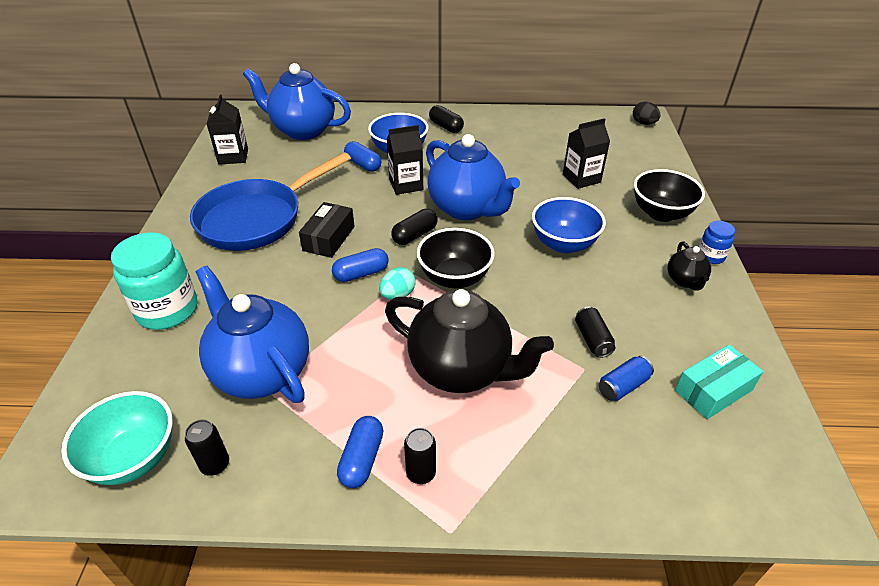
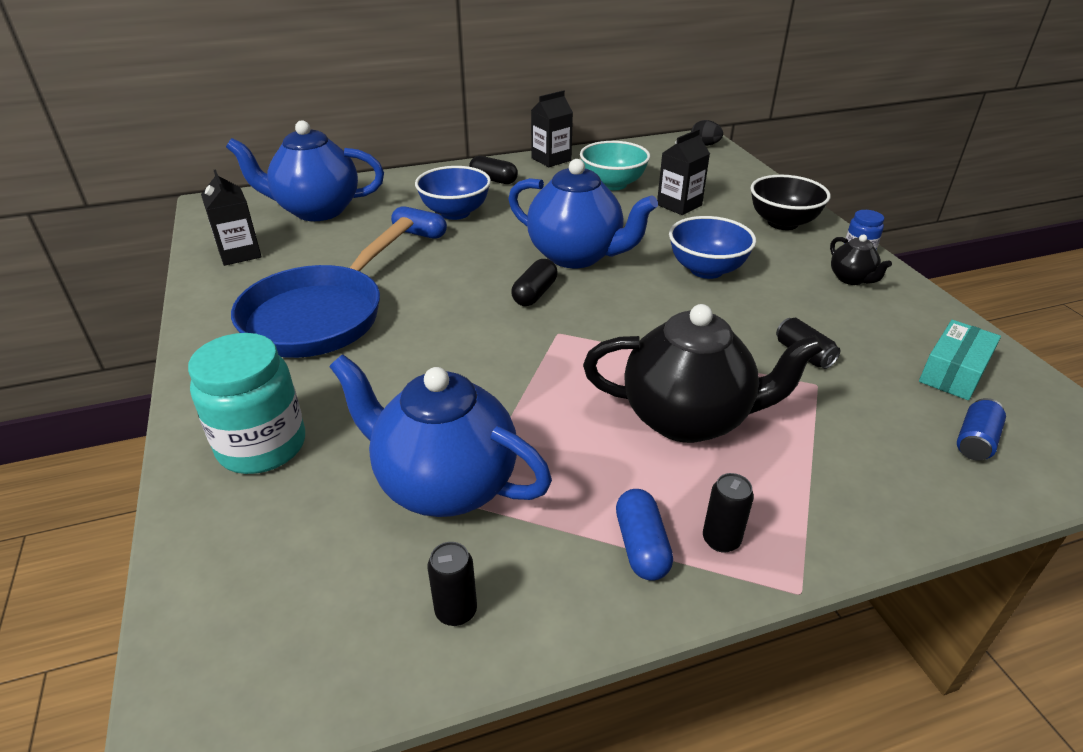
camera: 20 degrees left, 5 degrees down
turquoise bowl [62,391,173,485] -> turquoise bowl moved to [580,141,650,190]
black box [299,202,355,258] -> none
blue capsule [332,248,389,282] -> none
turquoise egg [379,267,416,300] -> none
black carton [387,125,423,195] -> black carton moved to [531,90,573,167]
black bowl [417,228,495,288] -> none
blue can [599,356,654,401] -> blue can moved to [957,398,1006,461]

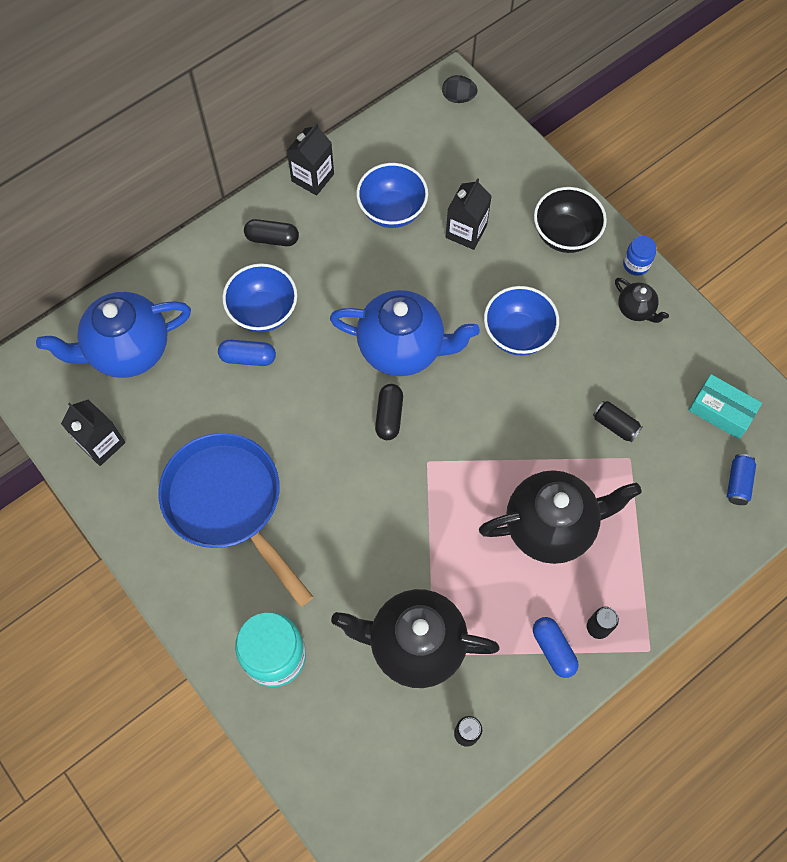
camera: 20 degrees left, 30 degrees up
blue pan [231,217,413,358] -> blue pan turned 135 degrees clockwise [158,433,313,607]
blue teapot [329,354,552,517] -> black teapot [331,589,500,688]
turquoise bowl [580,141,650,190] -> blue bowl [356,163,428,228]
turquoise box [919,320,1001,400] -> turquoise box turned 75 degrees counterclockwise [688,374,762,439]

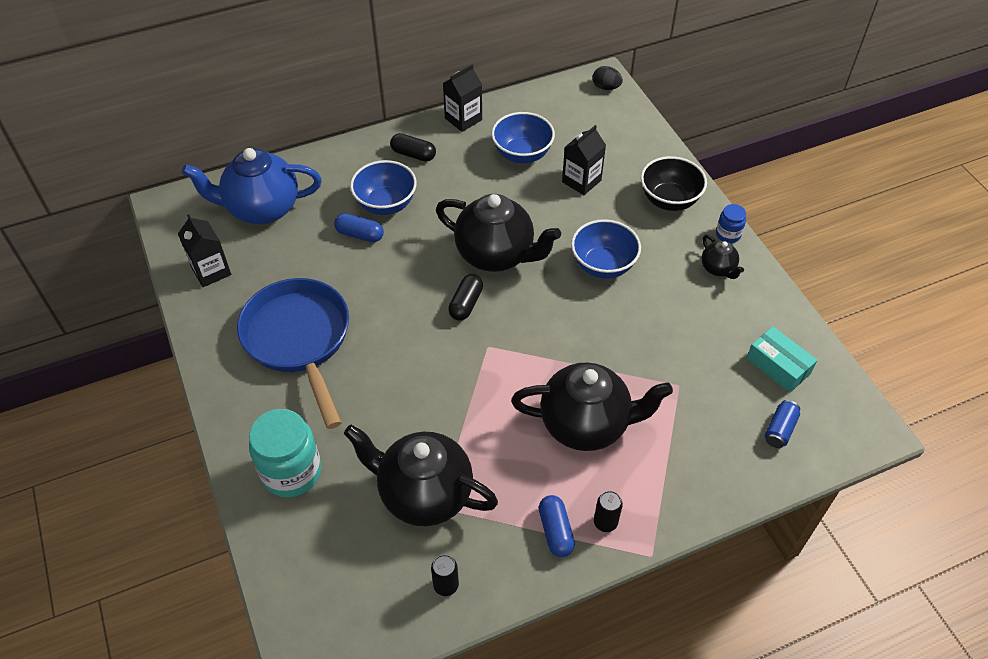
camera: 15 degrees right, 15 degrees down
blue teapot [330,290,480,376] -> black teapot [436,194,561,272]
black can [593,401,642,443] -> none

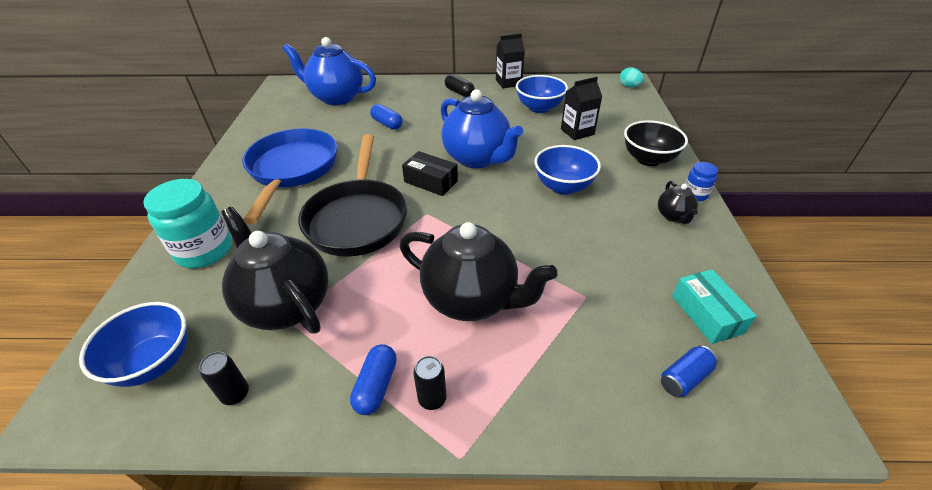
camera: 25 degrees right, 10 degrees down
black carton [178,214,231,287] -> none
blue bowl [350,160,417,215] -> blue bowl moved to [79,302,187,387]
black teapot [436,194,561,272] -> blue teapot [440,89,523,168]
black capsule [448,274,483,320] -> black box [402,151,458,196]
black egg [593,66,623,90] -> turquoise egg [620,67,644,87]
none -> black pan [298,134,407,257]

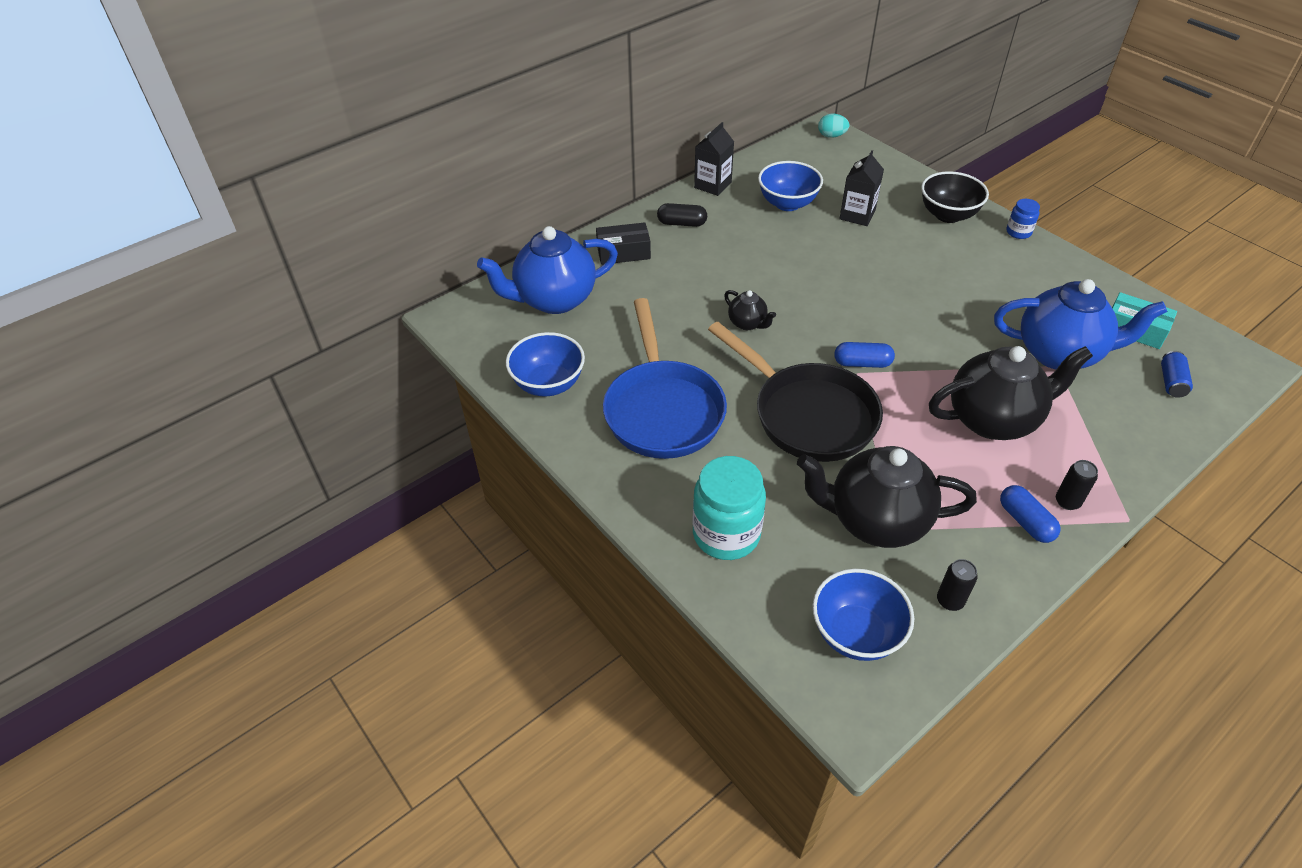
camera: 40 degrees left, 5 degrees up
blue pan [242,128,337,224] -> blue pan turned 150 degrees counterclockwise [603,298,727,459]
blue capsule [370,104,403,130] -> blue capsule moved to [834,342,895,368]
black box [402,151,458,196] -> black box moved to [596,222,651,265]
blue teapot [440,89,523,168] -> blue teapot moved to [994,279,1167,369]
blue bowl [534,145,601,195] -> blue bowl moved to [506,332,585,396]
black teapot [658,181,698,224] -> black teapot moved to [724,290,776,330]

